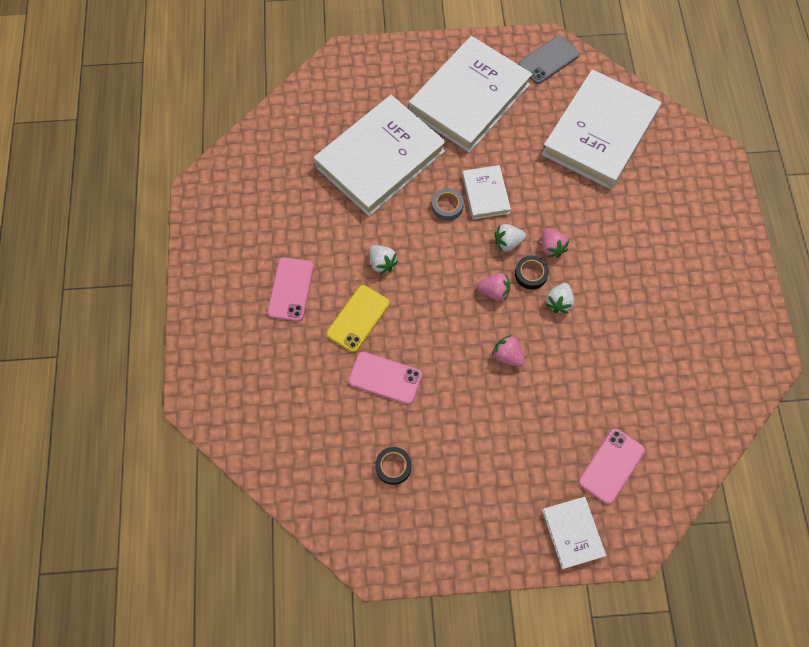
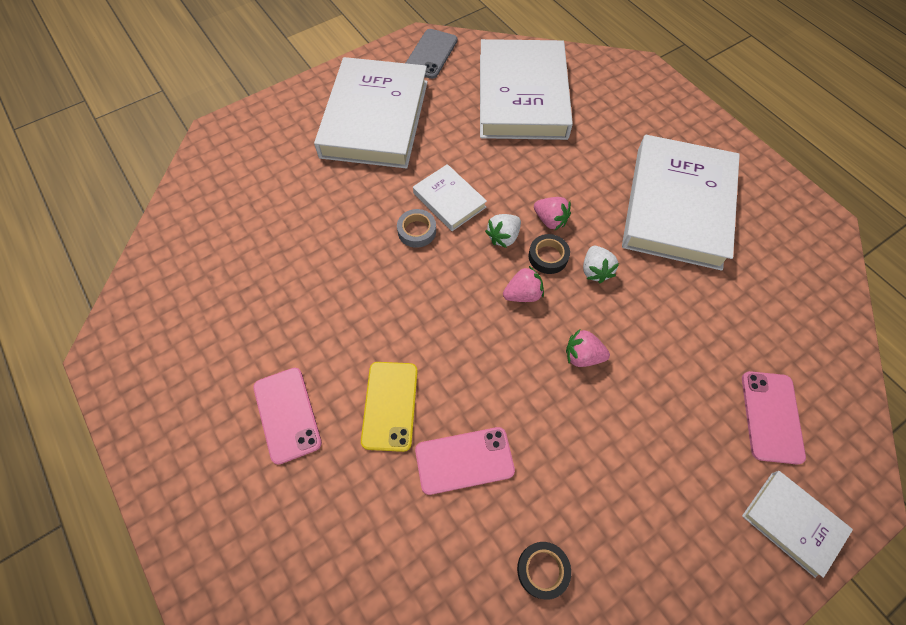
camera: 30 degrees left, 5 degrees down
white book [314,95,446,216] -> white book moved to [622,135,740,271]
white strawberry [369,245,398,274] -> none

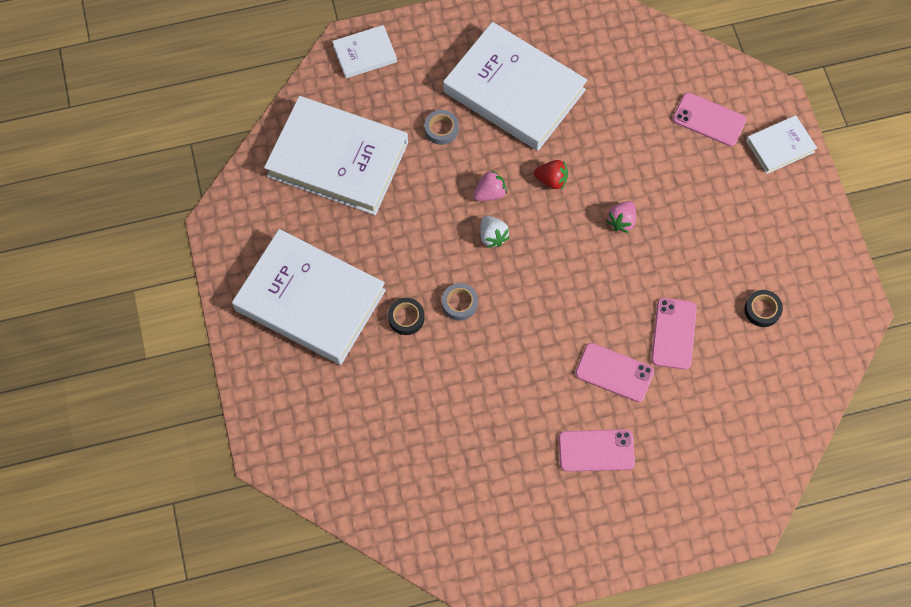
camera: 70 degrees left, 5 degrees up
yellow phone [361,362,418,452] -> pink phone [575,343,654,402]
grey phone [406,29,457,79] -> none
white book [413,164,487,231] -> white book moved to [332,25,397,78]
pink strawberry [503,266,544,302] -> none
black tape [529,234,570,274] -> black tape moved to [388,298,424,335]
white strawberry [583,246,619,283] -> red strawberry [534,160,568,190]
none -> grey tape [424,110,459,145]

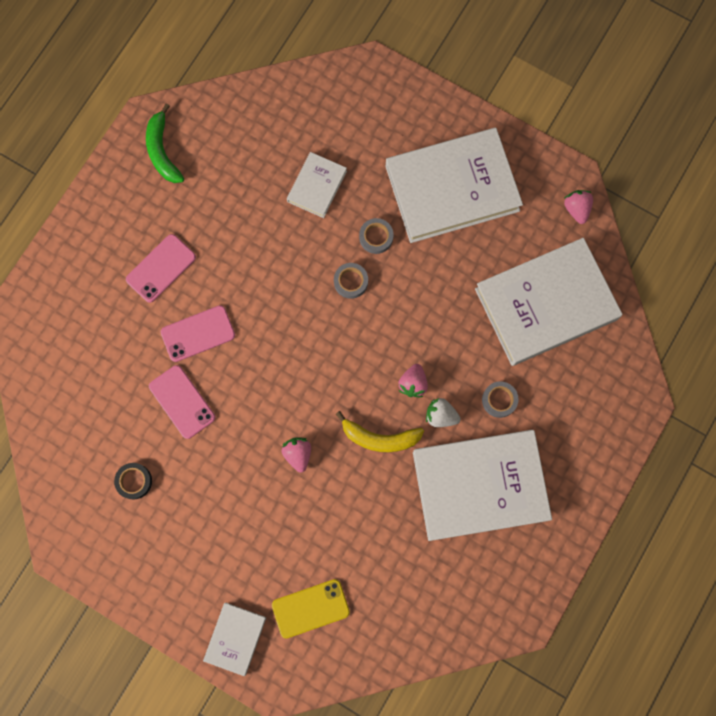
camera: 135 degrees right, 10 degrees up
white book [332,25,397,78] -> white book moved to [287,152,347,218]
black tape [388,298,424,335] -> grey tape [359,218,394,254]
white strawberry [480,216,510,248] -> white strawberry moved to [426,398,460,427]
red strawberry [534,160,568,190] -> yellow banana [336,411,424,452]
pink phone [673,93,746,146] -> yellow phone [272,579,350,638]
none -> green banana [146,103,184,183]
none -> pink strawberry [564,190,593,224]

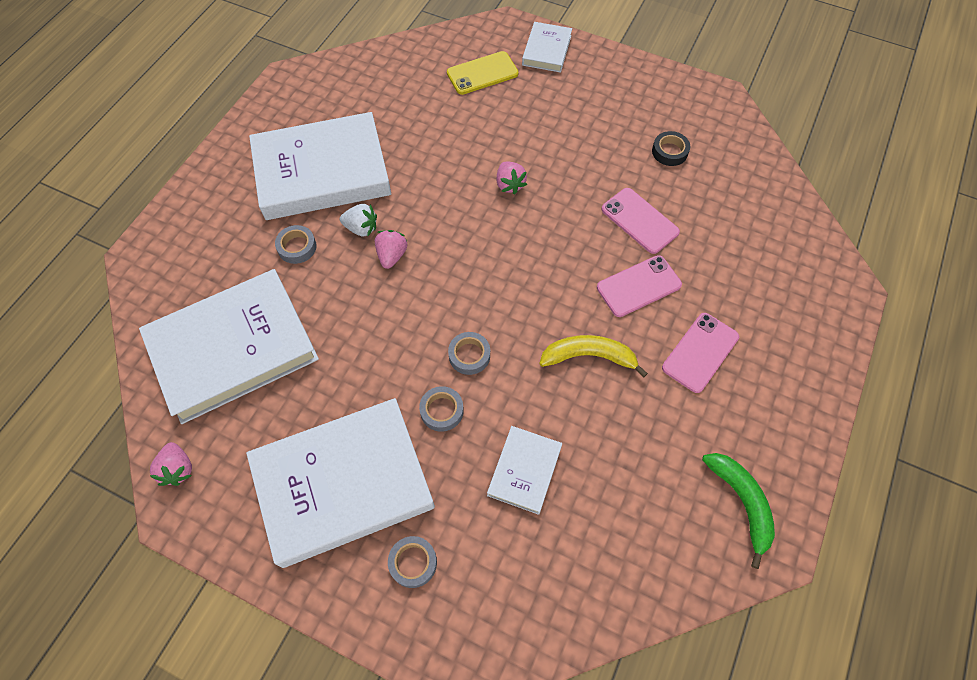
camera: 175 degrees right, 15 degrees down
yellow banana [336,411,424,452] -> yellow banana moved to [539,335,648,378]
none -> grey tape [388,536,437,588]

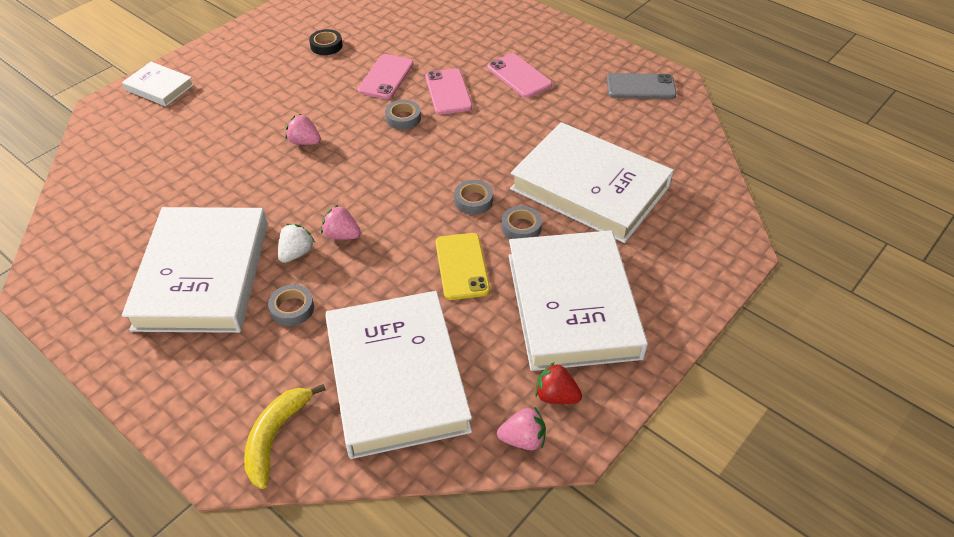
camera: 75 degrees left, 15 degrees down
grey tape [388,536,437,588] -> grey tape moved to [385,100,421,130]
yellow phone [447,51,518,95] -> yellow phone moved to [436,233,490,300]
white book [487,426,562,515] -> white book [510,122,674,243], size x2.10
pink strawberry [496,161,527,194] -> pink strawberry turned 150 degrees counterclockwise [285,114,321,145]
yellow banana [539,335,648,378] -> yellow banana moved to [244,384,326,489]
pink phone [601,188,680,254] -> pink phone turned 45 degrees counterclockwise [358,54,414,99]
green banana [702,453,775,569] -> grey phone [607,73,676,99]
none -> red strawberry [535,362,582,404]

